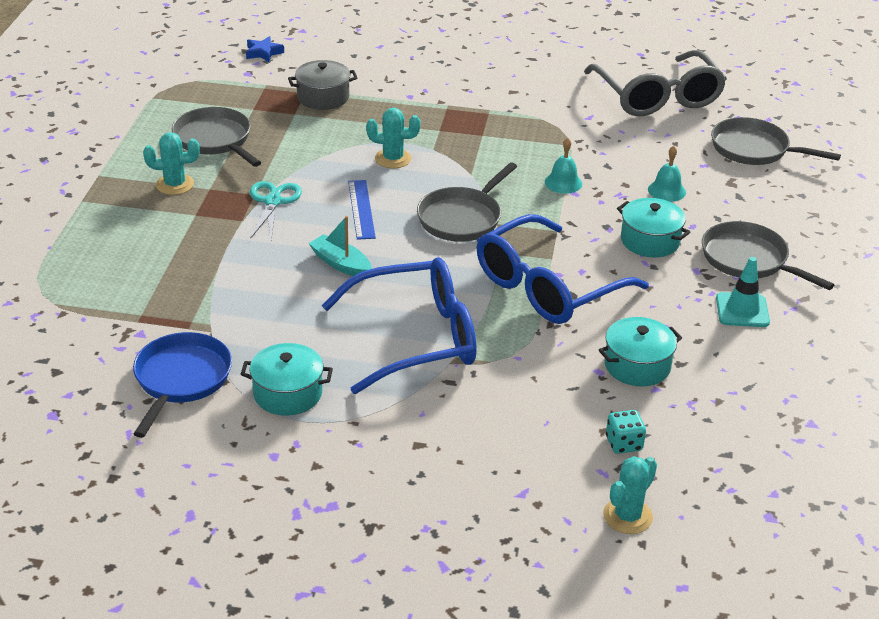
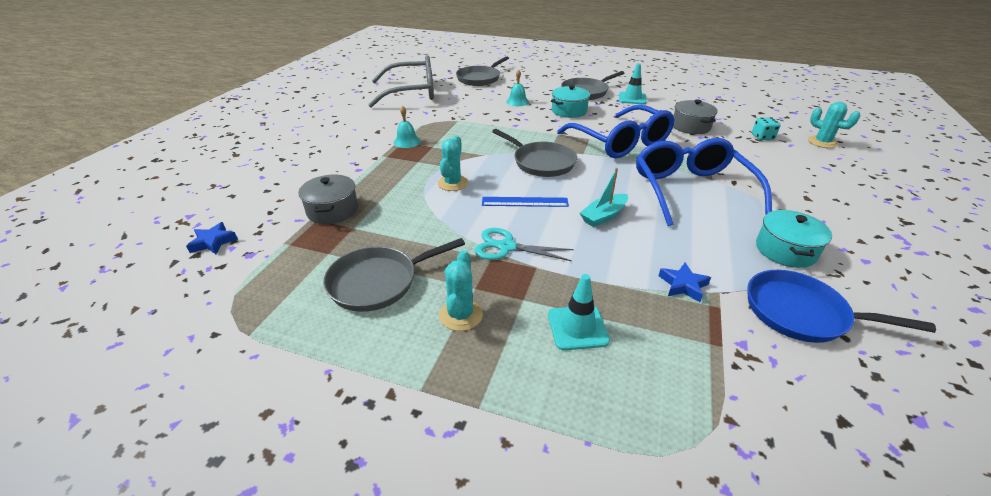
camera: 80 degrees left, 0 degrees up
turquoise bell [545,138,582,194] -> turquoise bell moved to [394,106,421,148]
turquoise pot [599,317,682,386] -> grey pot [673,100,718,134]
none -> turquoise traffic cone [548,274,610,350]
none -> blue star [658,262,711,302]

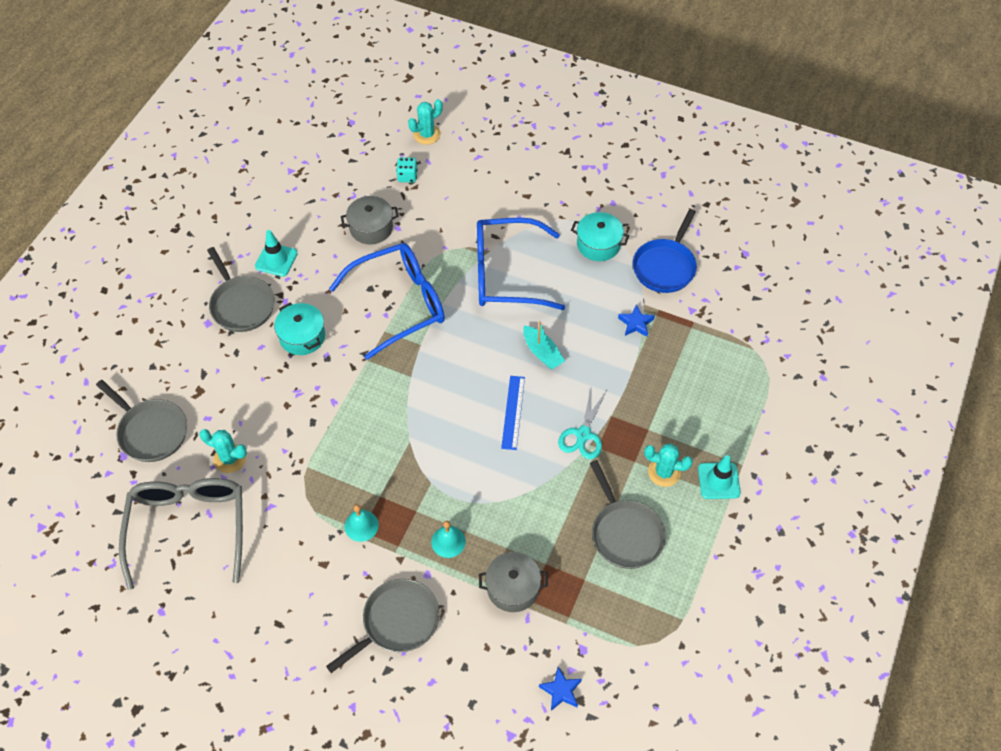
camera: 85 degrees left, 20 degrees up
turquoise cactus [438,135,468,191] -> turquoise cactus moved to [199,429,247,473]
grey pan [492,129,577,177] -> grey pan moved to [326,579,440,673]
turquoise bell [506,70,529,106] -> turquoise bell moved to [431,521,466,558]
turquoise traffic cone [548,274,610,350] -> turquoise traffic cone moved to [698,455,741,499]

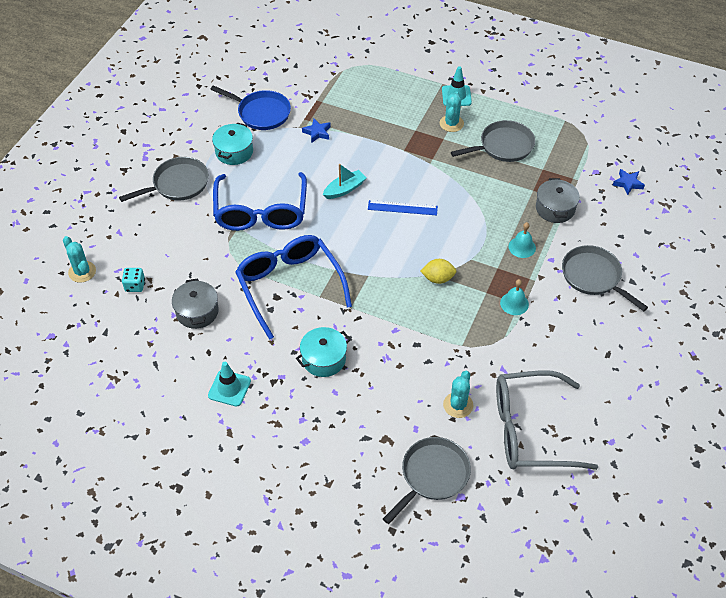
camera: 90 degrees left, 5 degrees down
grey pan [207,247,275,332] -> grey pan moved to [119,157,209,202]
turquoise scissors [558,385,607,459] -> none
none -> yellow lemon [420,259,457,284]

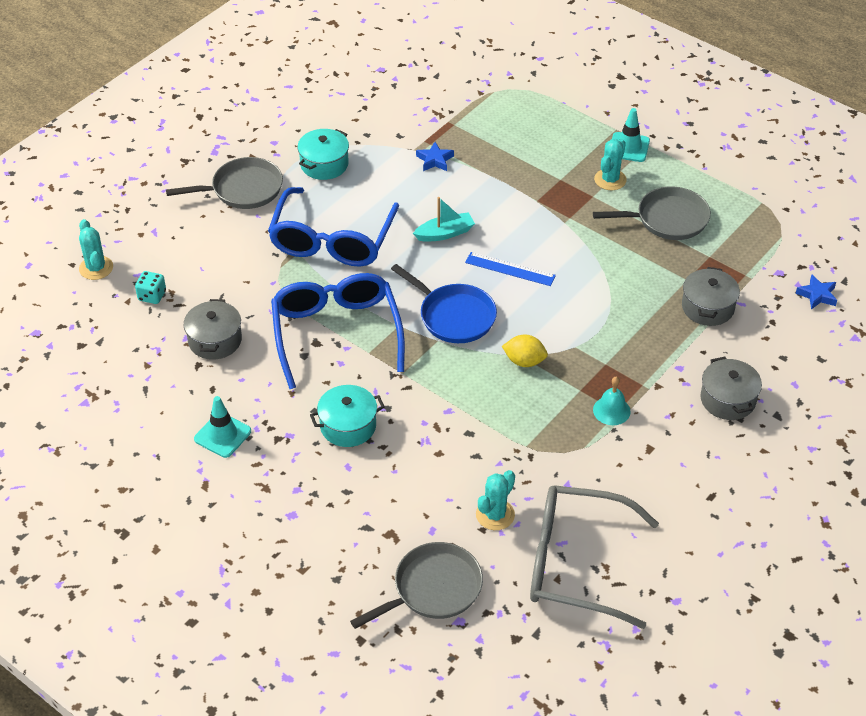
camera: 15 degrees right, 5 degrees down
blue pan [210,85,291,130] -> blue pan moved to [391,264,497,343]
turquoise bell [509,222,536,258] -> none
grey pan [562,245,648,311] -> grey pot [700,357,762,420]

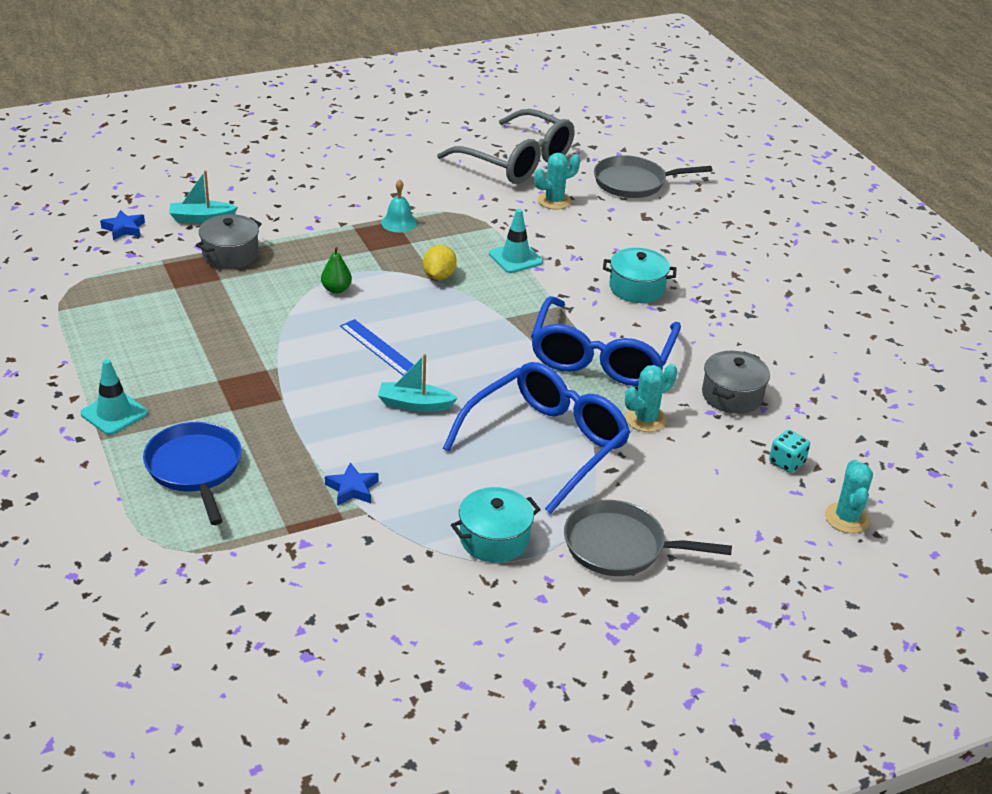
camera: 155 degrees left, 10 degrees down
turquoise traffic cone [194,396,251,458] -> turquoise traffic cone moved to [489,209,543,273]
blue pan [391,264,497,343] -> blue pan moved to [143,422,242,525]
yellow lemon [502,335,548,367] -> yellow lemon turned 60 degrees clockwise [423,245,457,280]
grey pan [593,186,711,240] -> none
turquoise cactus [594,139,627,190] -> turquoise cactus moved to [625,364,677,432]
grey pot [700,357,762,420] -> none
none -> turquoise boat [169,170,238,223]
none -> green pear [321,247,352,294]

